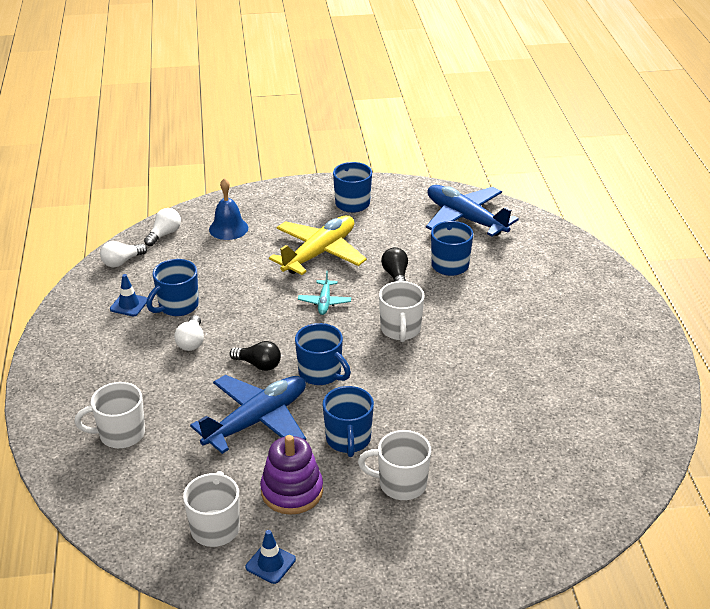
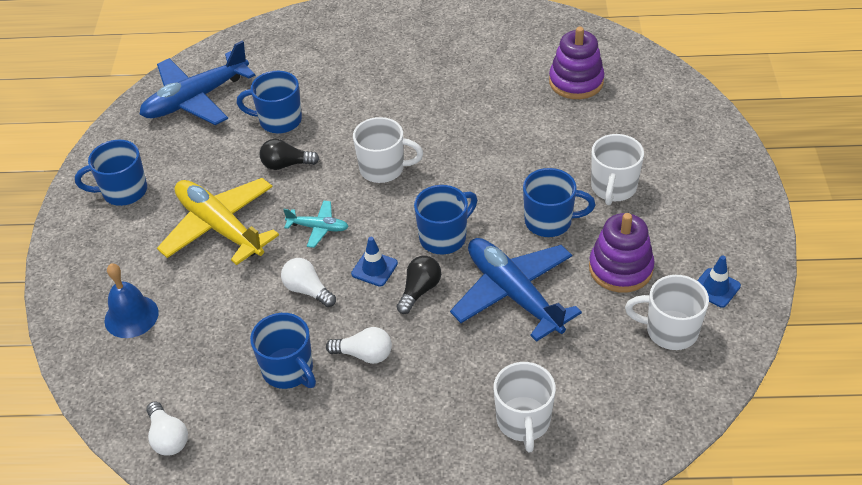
camera: 80 degrees left, 10 degrees up
blue traffic cone [110,274,147,316] -> blue traffic cone moved to [351,237,398,287]
white light bulb [144,208,181,246] -> white light bulb moved to [281,258,336,307]
none -> purple stacking toy [549,27,605,99]

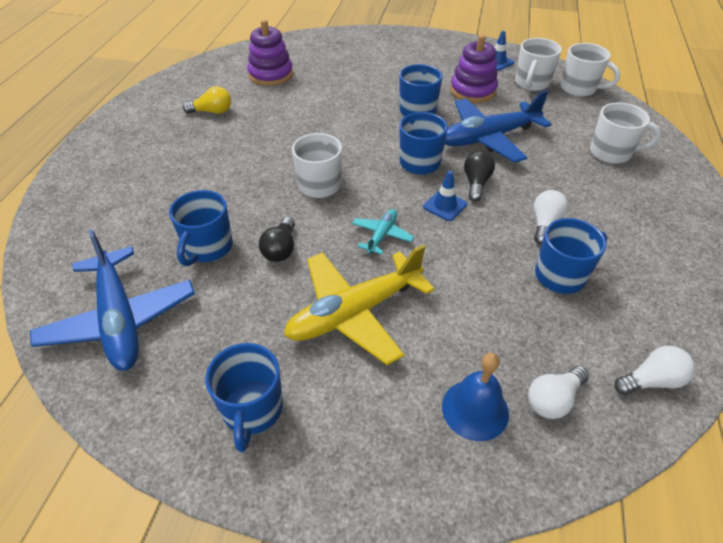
camera: 80 degrees left, 0 degrees up
white light bulb [281,258,336,307] -> white light bulb moved to [528,366,589,419]
black light bulb [397,256,441,314] -> black light bulb turned 60 degrees clockwise [464,151,495,202]
white mug [591,134,644,205] -> white mug moved to [561,43,620,97]
none -> yellow light bulb [183,86,231,114]

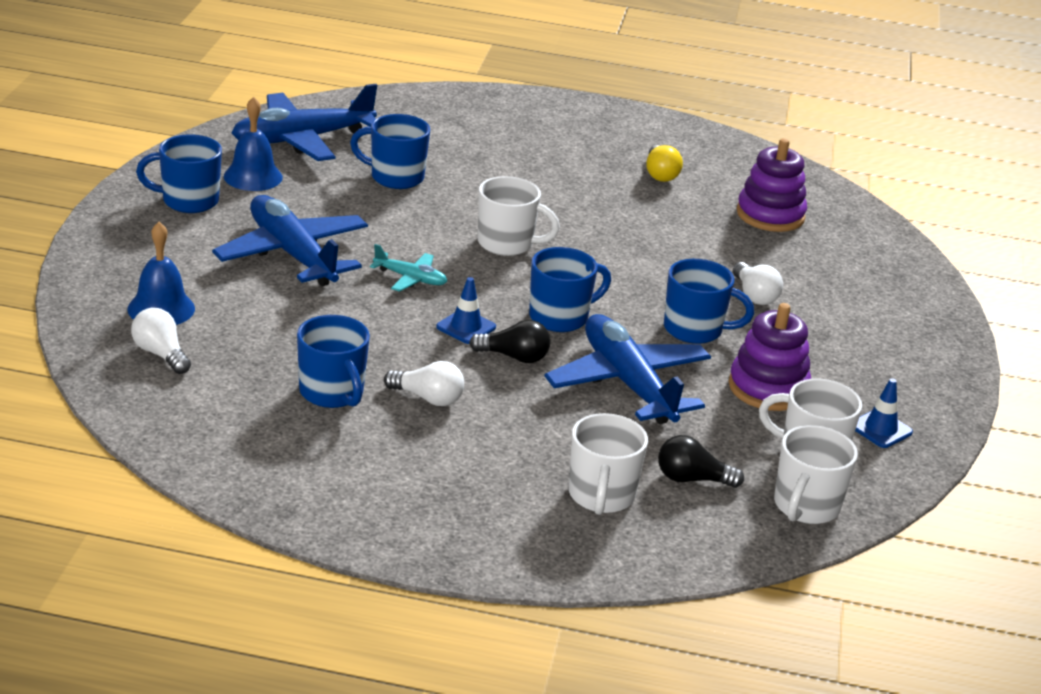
camera: 85 degrees right, 15 degrees down
black light bulb [259,217,295,262] -> black light bulb moved to [658,435,744,488]
yellow plane [284,245,435,365] -> blue plane [212,195,368,286]
white light bulb [614,346,695,395] -> white light bulb moved to [733,262,783,305]
none -> blue bell [224,97,283,191]

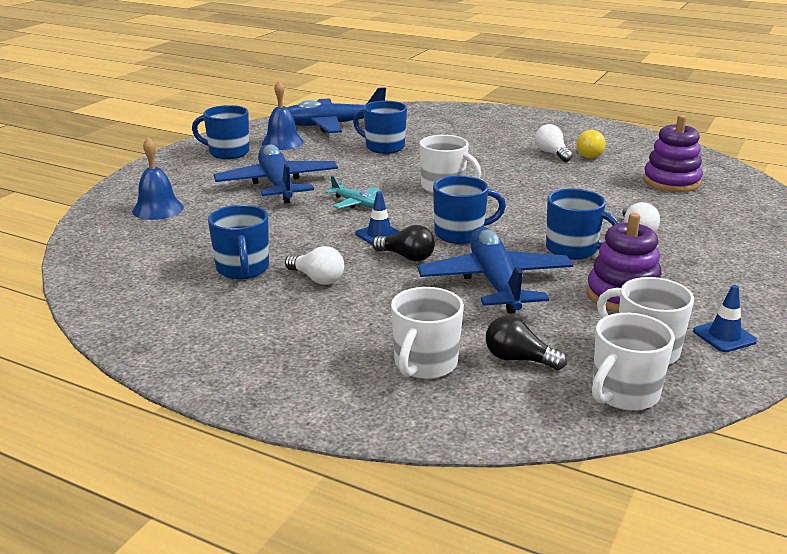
camera: 20 degrees right, 5 degrees down
white light bulb [131,308,191,374] -> white light bulb moved to [535,124,572,162]

